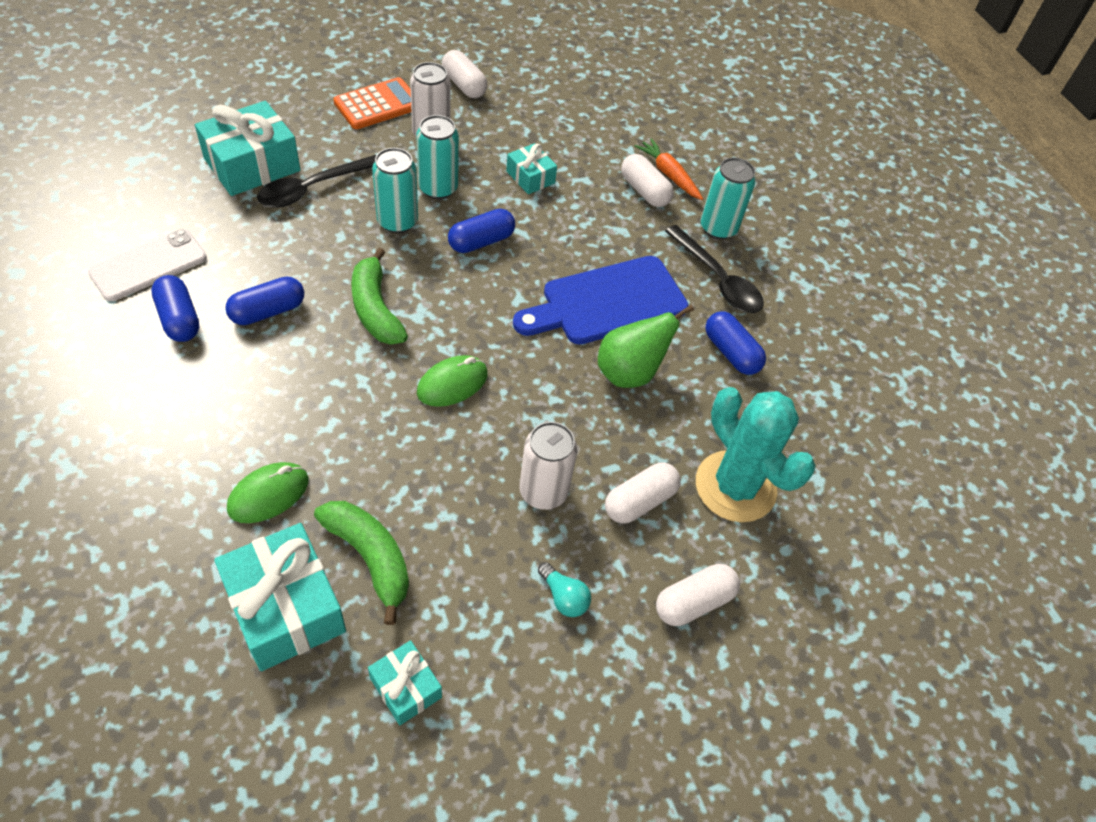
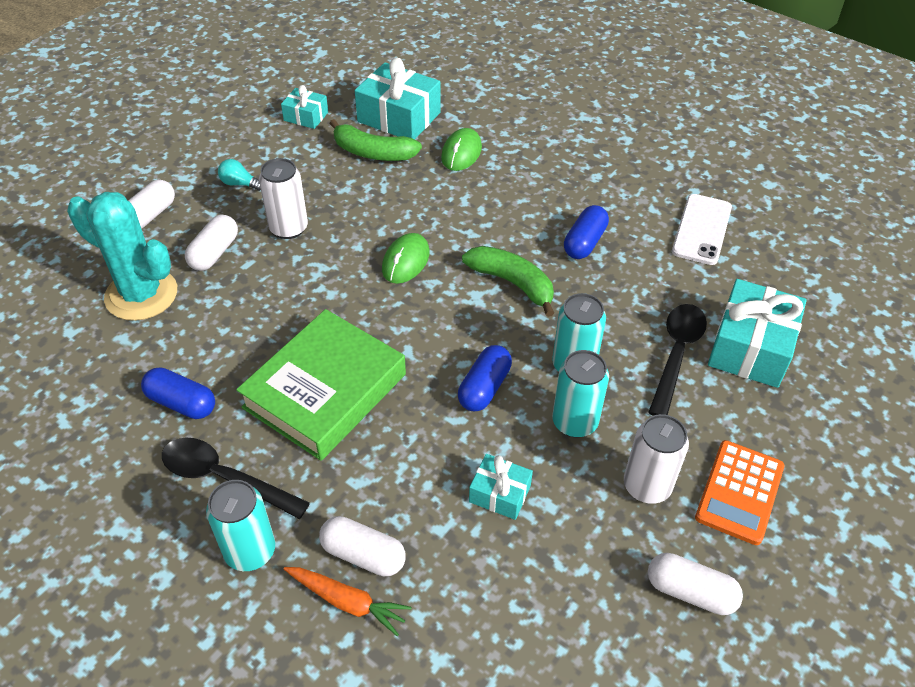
camera: 155 degrees right, 5 degrees down
blue capsule [151,275,199,342] -> none
blue cutting board [513,256,689,345] -> green book [236,309,406,461]
green pear [598,305,694,388] -> none

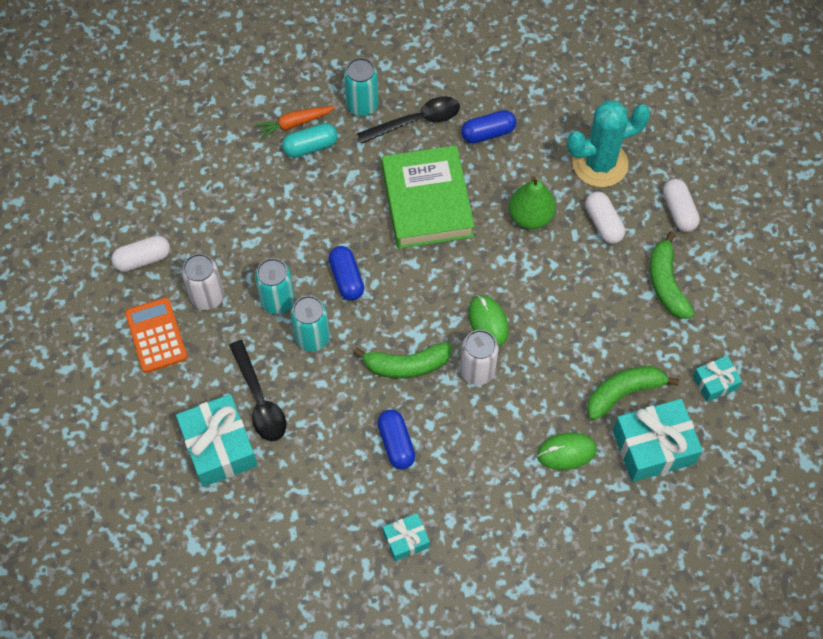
camera: 135 degrees right, 15 degrees up
turquoise light bulb [218,159,261,191] -> green banana [650,232,694,319]
white can [259,158,308,239] -> white can moved to [460,330,499,385]
white capsule [319,516,406,576] -> turquoise capsule [282,123,338,158]
green mouse [441,128,482,171] -> green mouse turned 75 degrees counterclockwise [537,433,597,470]
turquoise gift [469,454,533,520] -> turquoise gift moved to [383,513,430,561]
white phone [672,194,732,265] -> none
none -> green pear [509,176,556,229]

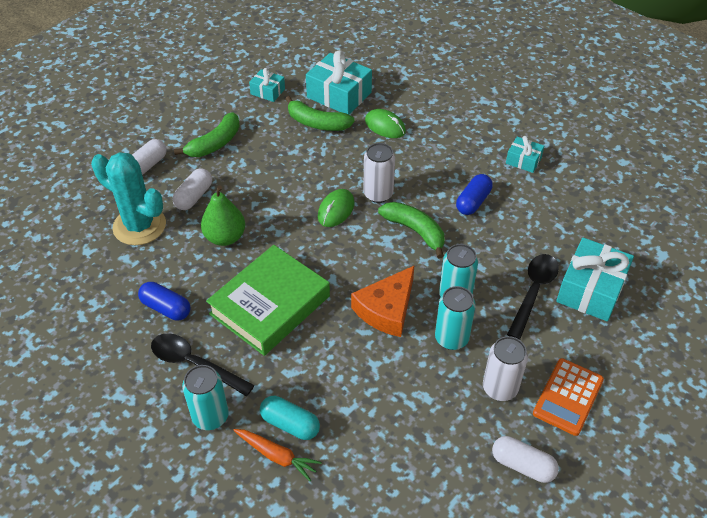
camera: 130 degrees left, 15 degrees down
blue capsule [329,246,364,301] -> orange cheese [351,265,415,337]

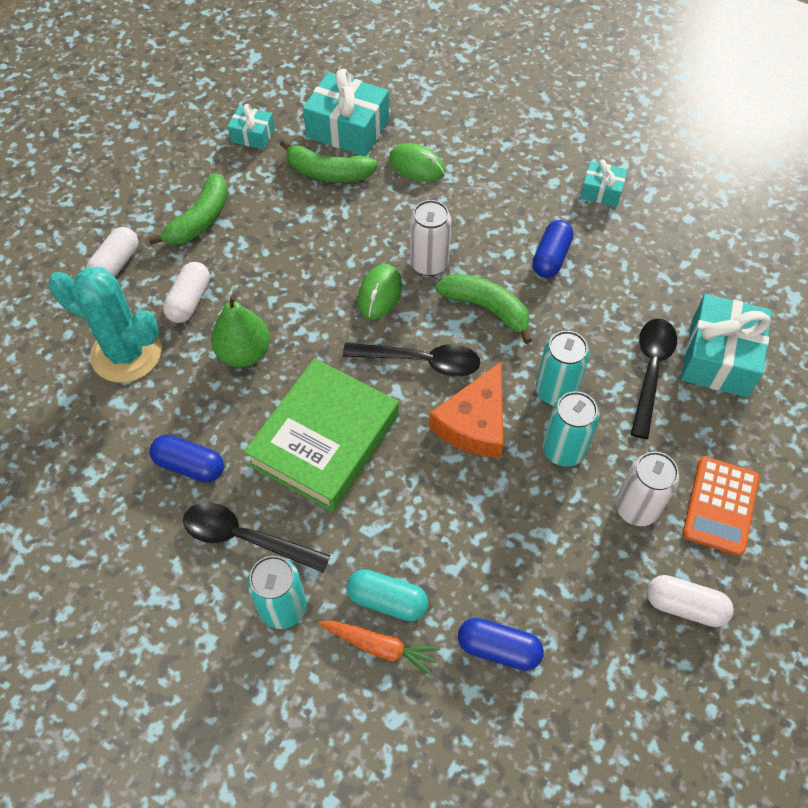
camera: 10 degrees left, 10 degrees up
none -> black spoon [343,343,480,377]
none -> blue capsule [458,618,544,671]

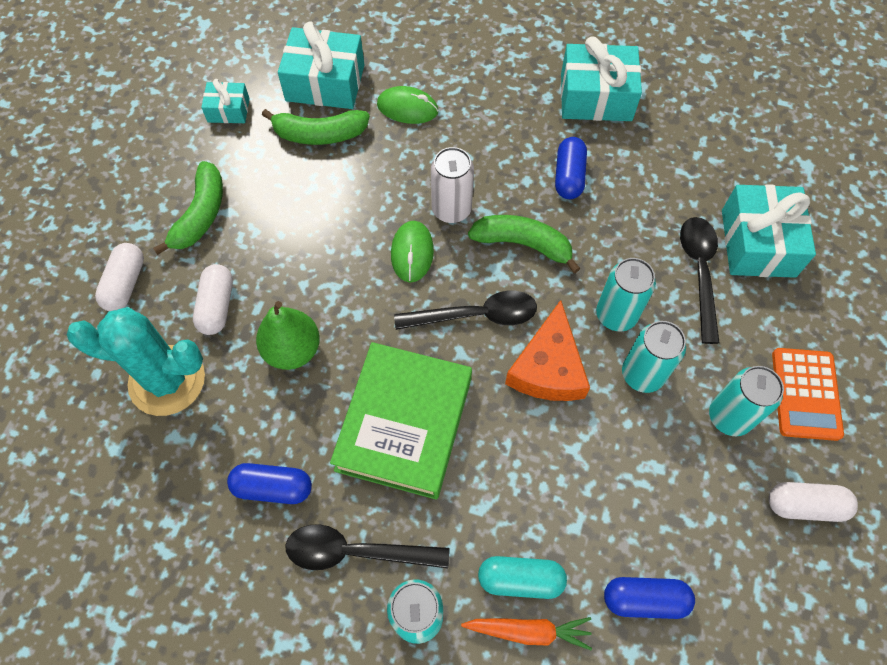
camera: 15 degrees left, 5 degrees up
turquoise gift [580,159,627,207] -> turquoise gift [561,36,642,121], size x1.85
white can [615,452,679,526] -> turquoise can [709,366,784,436]

